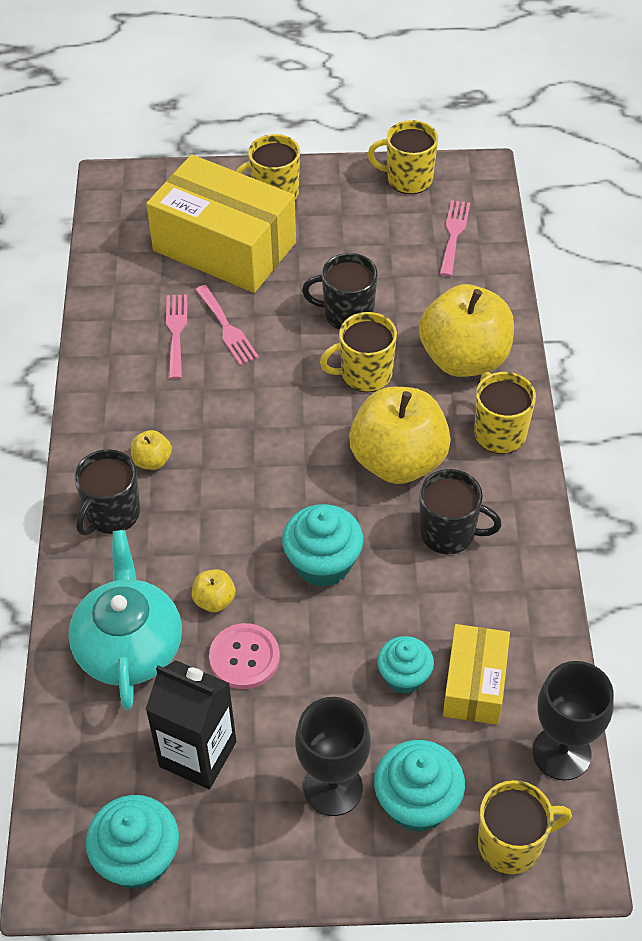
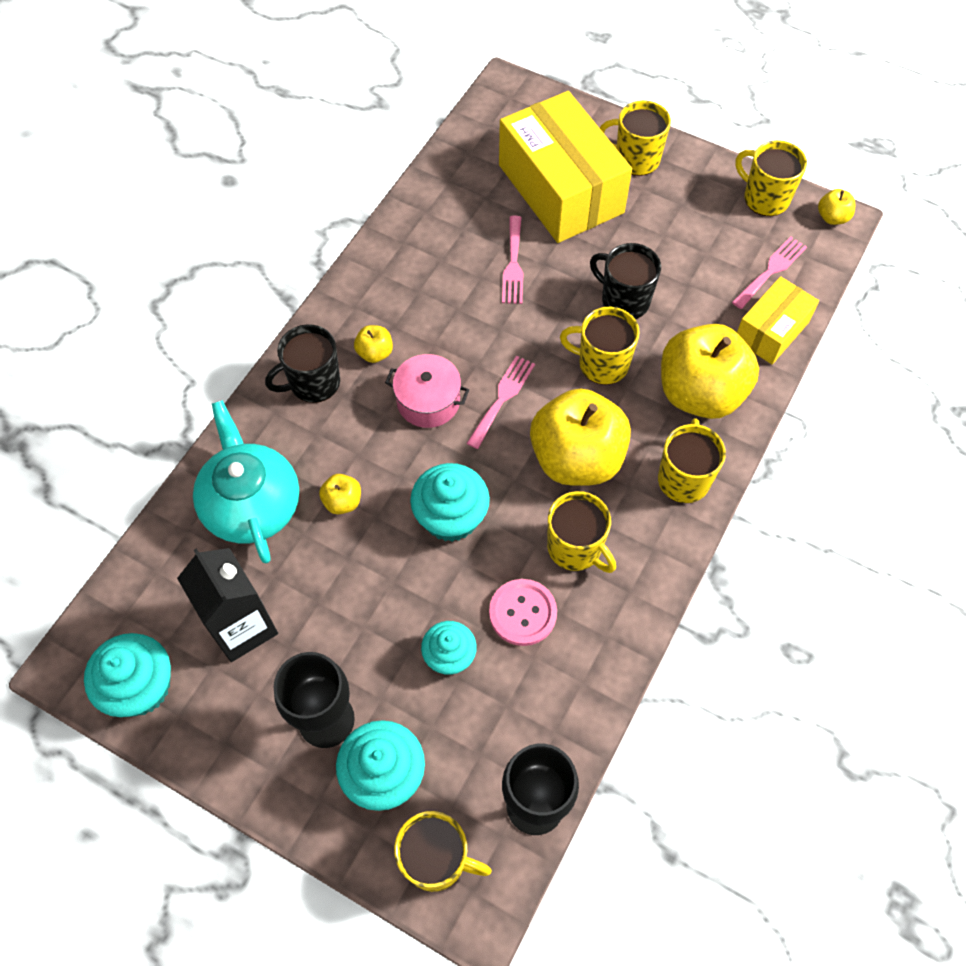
camera: 30 degrees right, 10 degrees up
turquoise teapot [68,530,182,710] -> turquoise teapot turned 45 degrees counterclockwise [193,400,299,563]
pink fork [166,295,187,379] -> pink fork moved to [467,355,535,449]
pink button [209,623,280,689] -> pink button moved to [489,579,557,646]
black mug [419,469,502,554] -> yellow mug [547,491,616,573]
yellow box [443,624,510,725] -> yellow box moved to [737,276,819,364]
none -> pink pot [385,354,469,428]
none -> yellow apple [818,189,855,225]

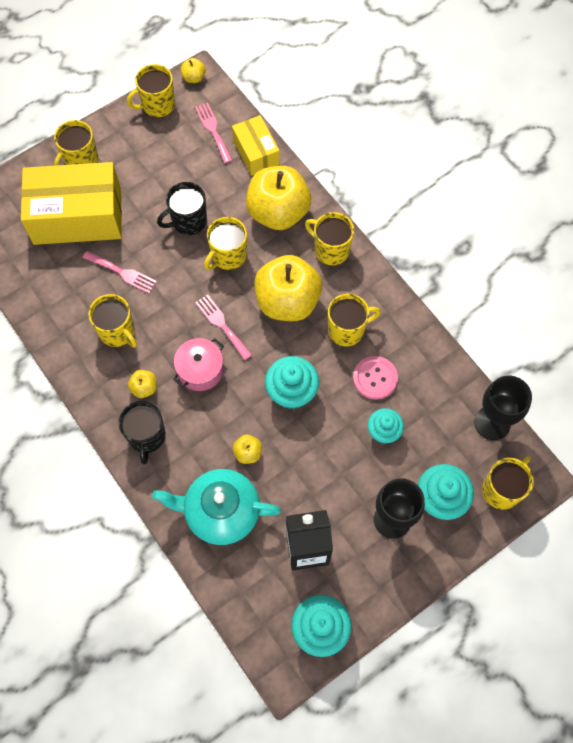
camera: 65 degrees left, 5 degrees up
none -> yellow mug [88,294,137,347]

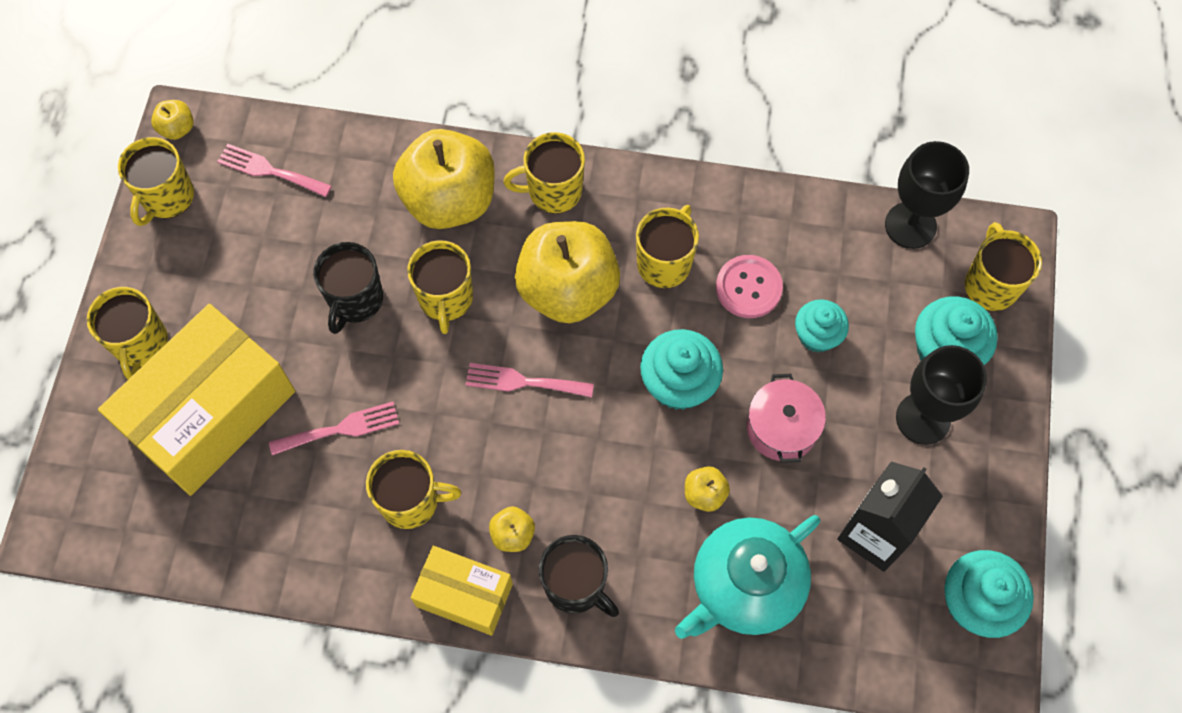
camera: 45 degrees left, 0 degrees up
pink pot [173,338,224,391] -> pink pot moved to [747,374,826,463]
yellow box [232,115,280,176] -> yellow box moved to [411,546,513,636]

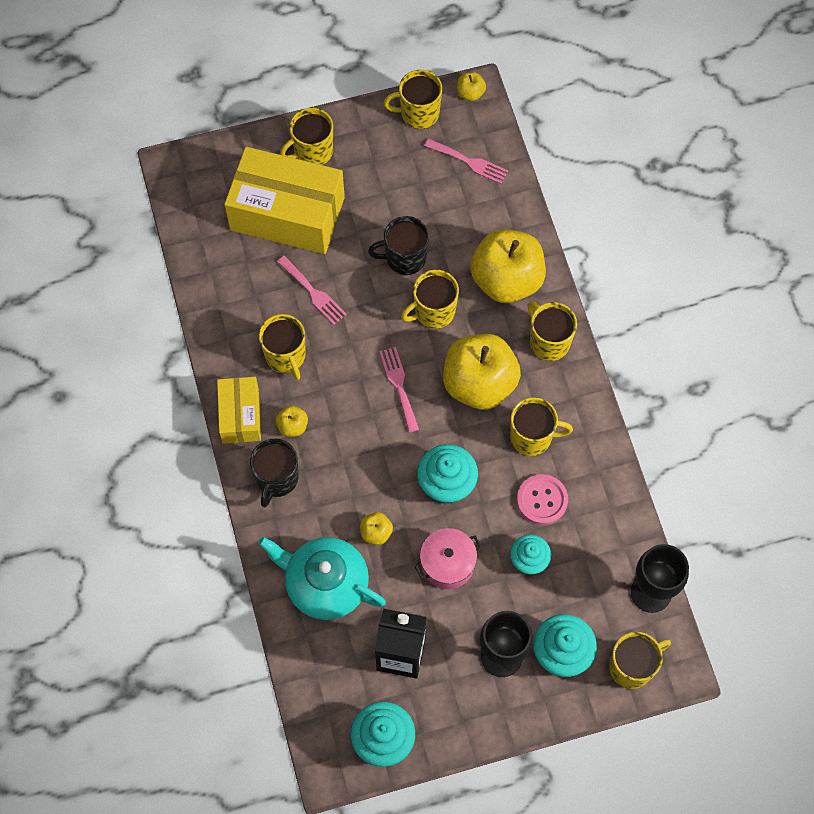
camera: 65 degrees right, 0 degrees up
pink fork [217,144,332,197] -> pink fork turned 120 degrees clockwise [424,138,508,184]

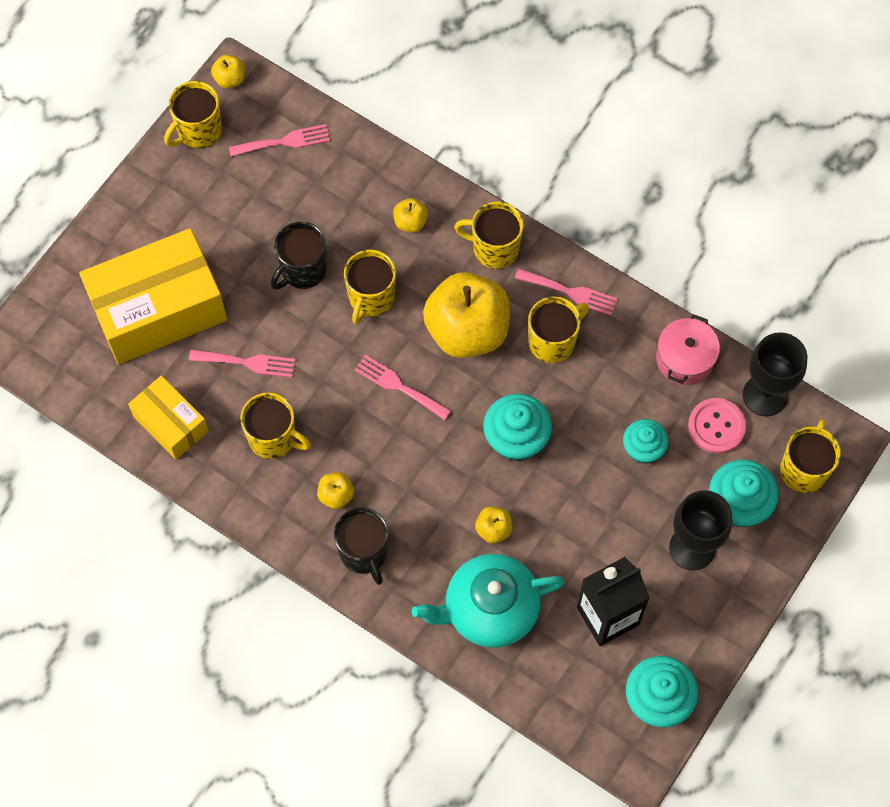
camera: 40 degrees left, 0 degrees up
yellow box [217,377,261,444] -> yellow box moved to [128,376,209,460]
yellow mug [280,108,333,165] -> none
pink pot [414,528,482,589] -> pink pot moved to [656,314,720,385]
yellow apple [470,229,546,303] -> yellow apple [393,198,428,232], size x0.42
pink button [517,474,568,525] -> pink button moved to [688,398,746,454]
none -> pink fork [515,268,617,315]

